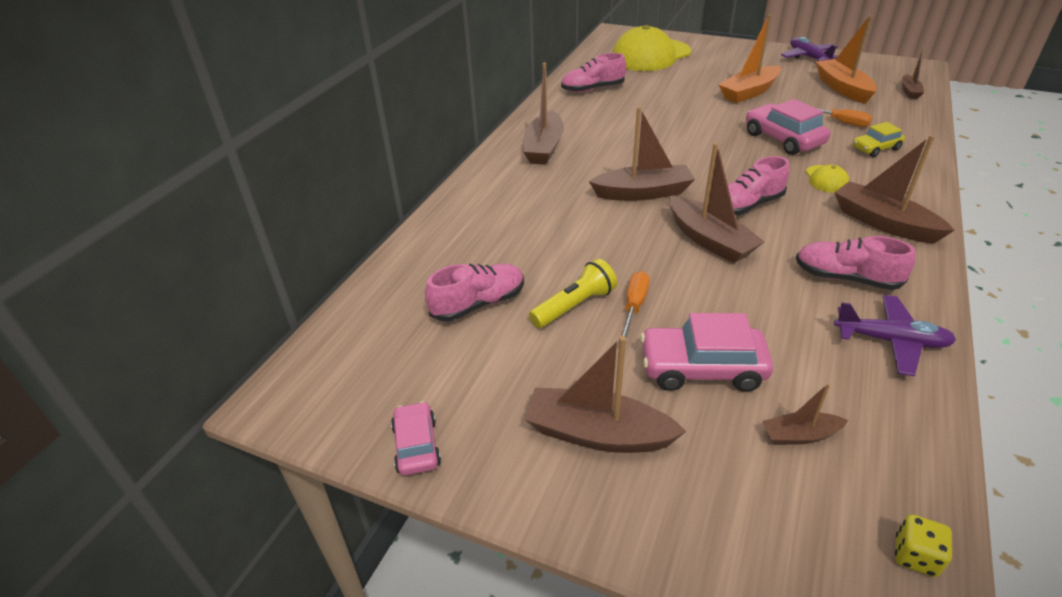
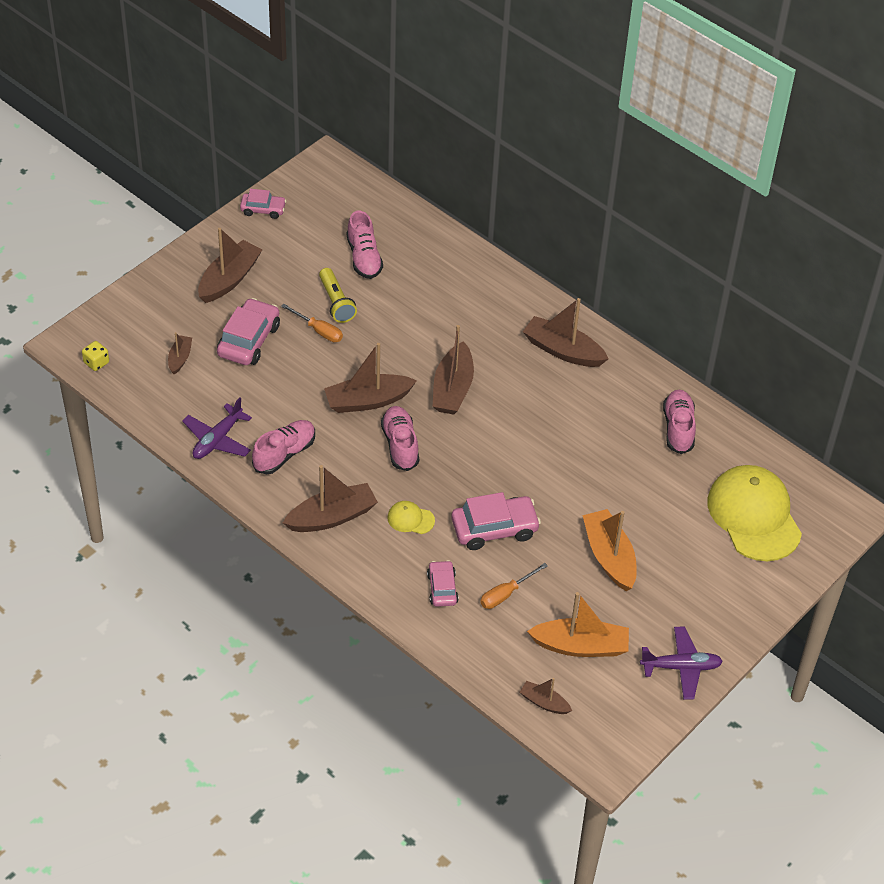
camera: 105 degrees right, 10 degrees up
yellow car [852,122,905,157] -> pink car [427,560,459,607]

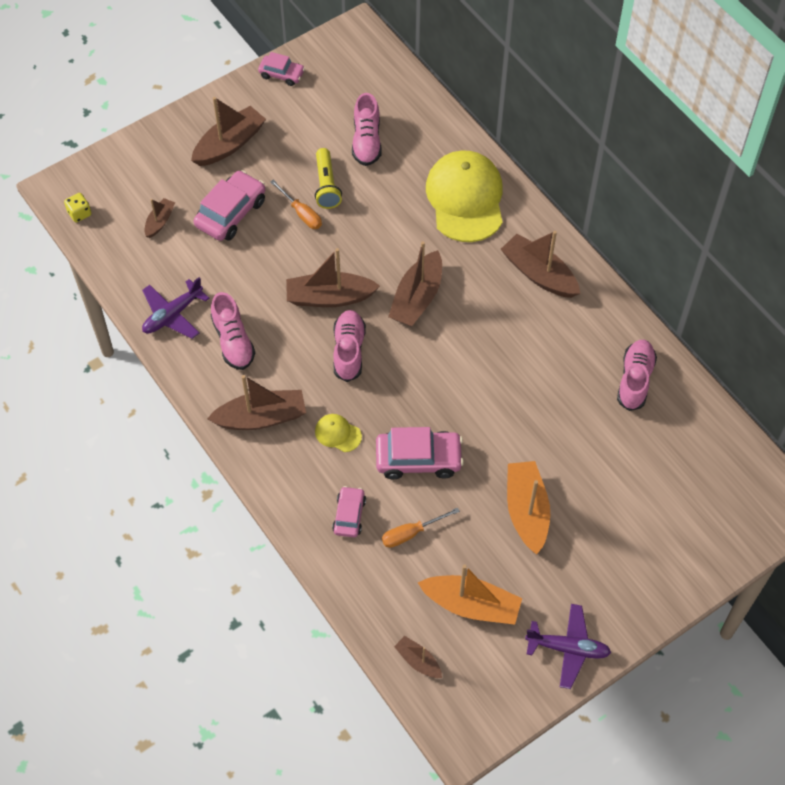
camera: 15 degrees right, 10 degrees up
pink shoe [252,420,315,474] -> pink shoe turned 105 degrees clockwise [211,292,255,370]
yellow cap [707,465,802,561] -> yellow cap moved to [426,150,503,242]

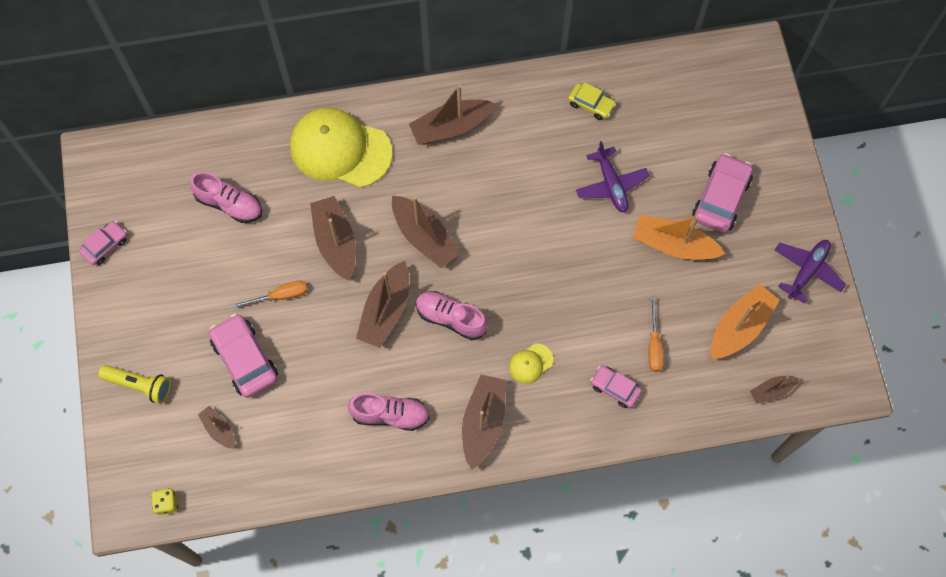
camera: 65 degrees left, 10 degrees up
purple plane [142,277,210,339] -> purple plane moved to [576,141,650,213]
brown boat [191,97,266,166] -> brown boat moved to [310,196,356,281]
yellow flashlight [315,148,342,209] -> yellow flashlight moved to [98,365,171,404]
pink car [376,427,464,479] -> pink car moved to [692,153,753,233]
pink shoe [617,340,657,411] -> yellow car [568,82,616,120]

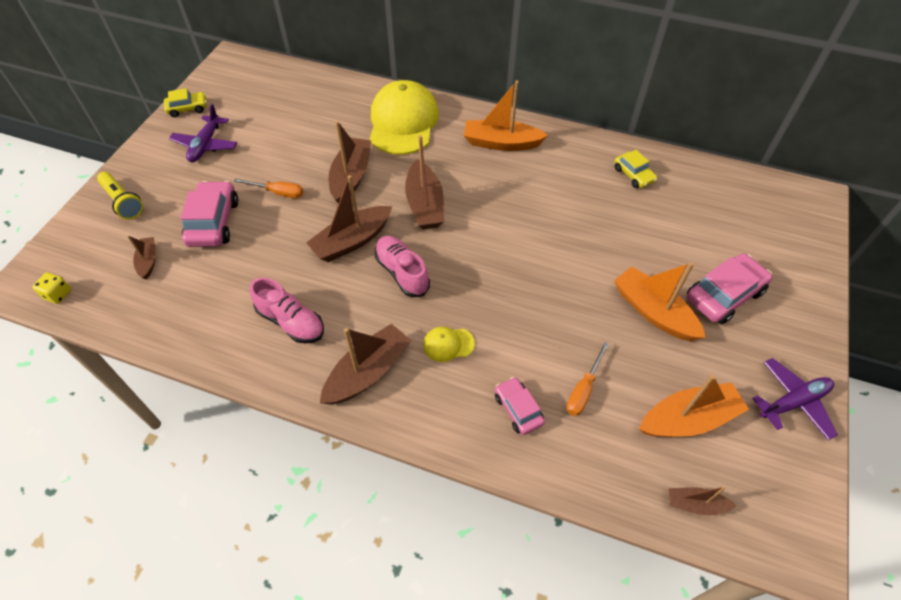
camera: 30 degrees right, 15 degrees down
pink car [79,221,127,265] -> yellow car [164,88,207,117]
pink shoe [190,172,262,223] -> none
yellow cap [290,107,392,188] -> yellow cap turned 45 degrees clockwise [370,80,439,155]
brown boat [409,85,496,145] -> orange boat [464,80,548,151]
purple plane [576,141,650,213] -> purple plane moved to [169,104,237,162]

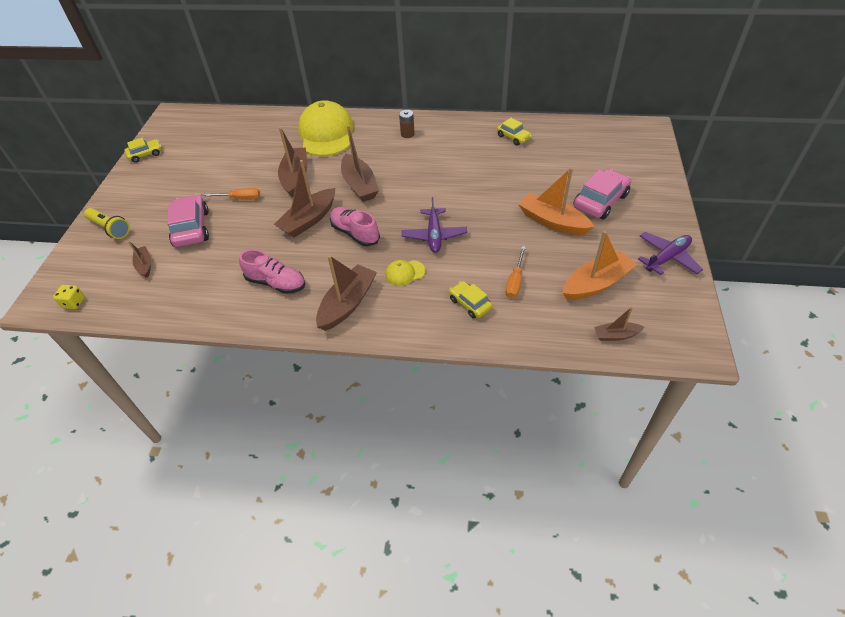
camera: 10 degrees left, 5 degrees down
purple plane [169,104,237,162] -> purple plane moved to [402,197,467,253]
orange boat [464,80,548,151] -> brown battery [399,110,415,138]
pink car [495,377,545,435] -> yellow car [449,281,493,319]

